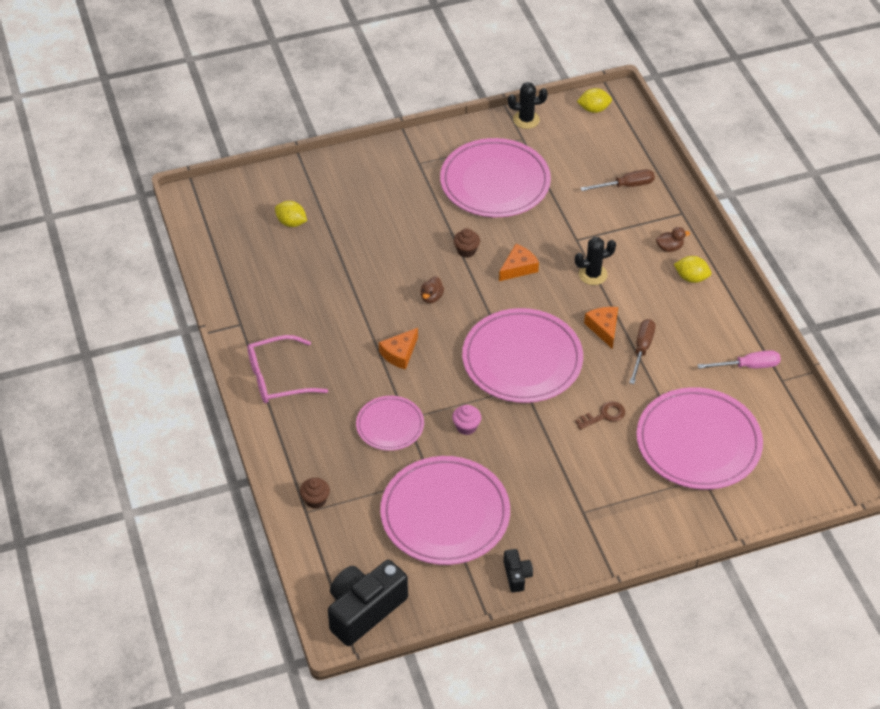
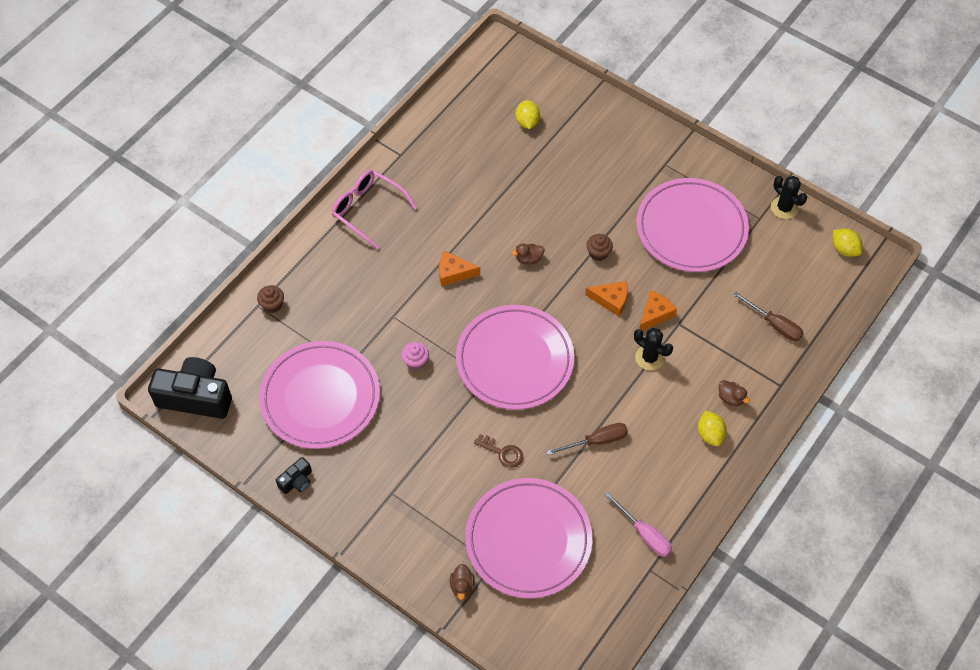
camera: 55 degrees right, 10 degrees up
pink plate [356,396,424,451] -> none
orange cheese [584,307,618,349] -> orange cheese moved to [639,290,677,331]
none -> brown duck [450,564,475,600]

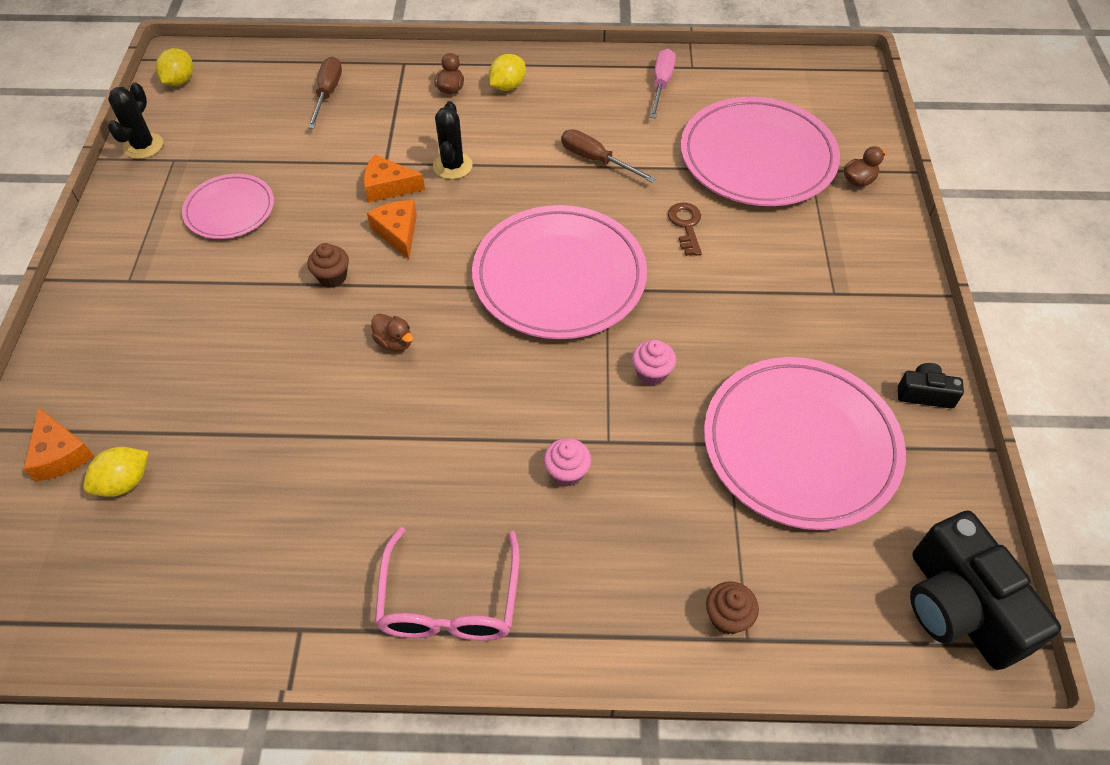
camera: 125 degrees left, 5 degrees down
orange cheese [439,251,480,286] -> orange cheese moved to [23,408,94,481]
pink plate [636,178,749,272] -> pink plate [182,174,274,239], size x0.55
none -> pink cupcake [544,438,591,487]

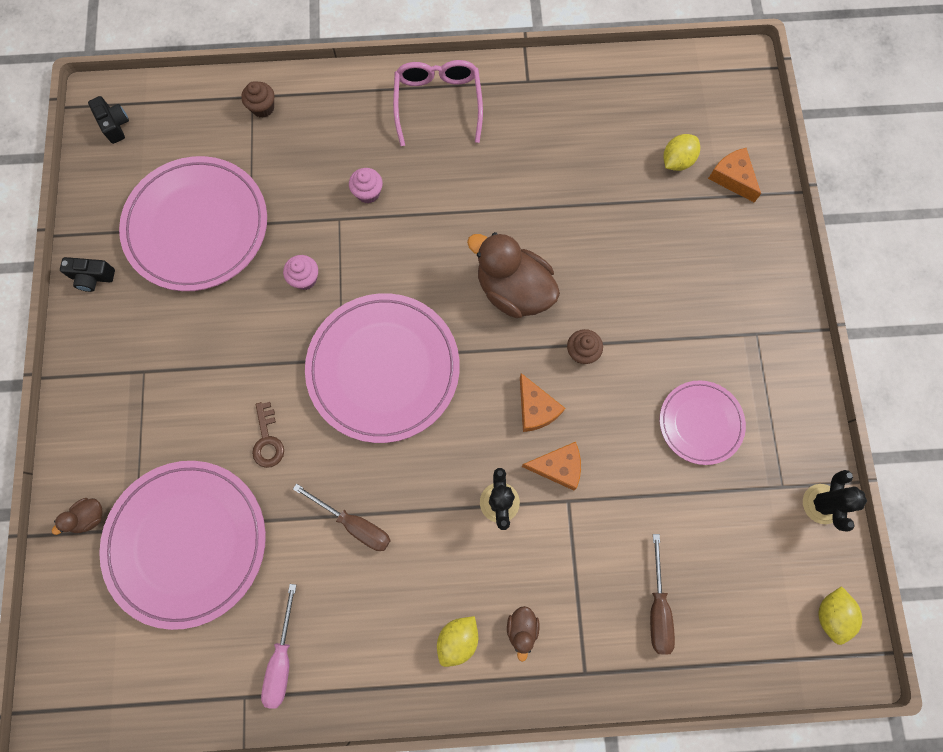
camera: 175 degrees right, 20 degrees up
brown duck [371,313,413,351] -> brown duck [467,232,560,318], size x2.27
black camera [910,511,1061,670] -> black camera [88,96,129,144], size x0.47

